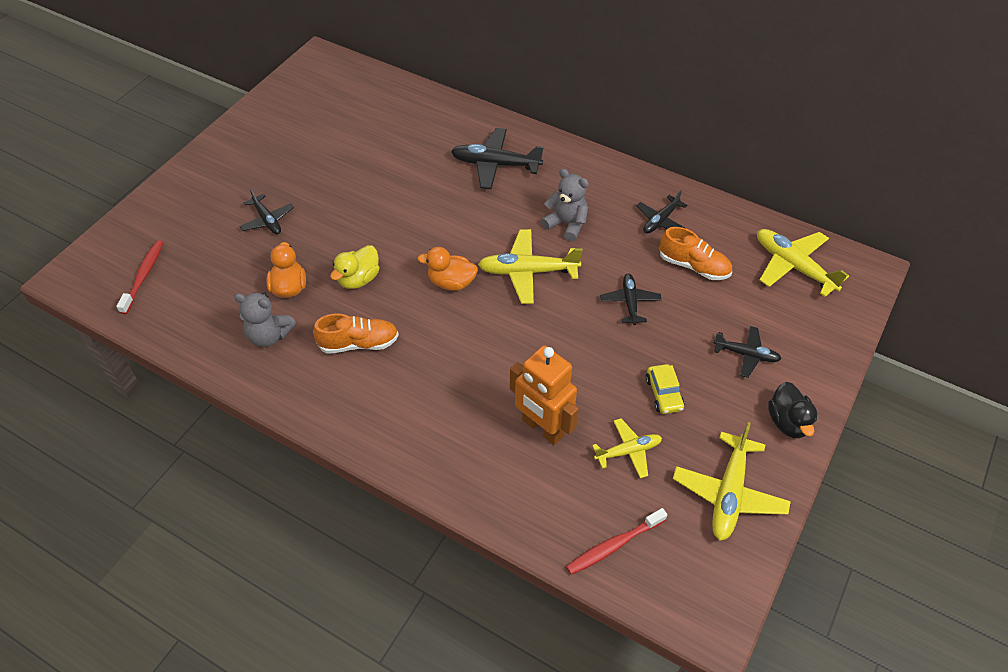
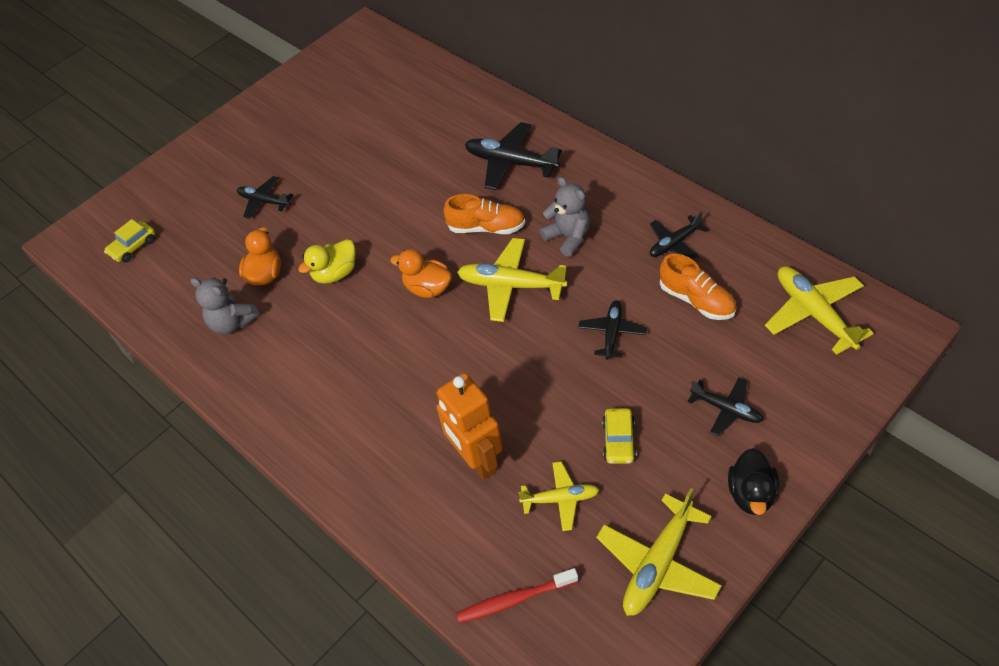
camera: 20 degrees right, 0 degrees up
red toothbrush [116,240,164,314] -> yellow car [104,219,155,263]
black plane [239,188,294,234] -> black plane turned 135 degrees clockwise [237,176,293,219]
orange shoe [313,313,399,354] -> orange shoe moved to [443,194,525,234]

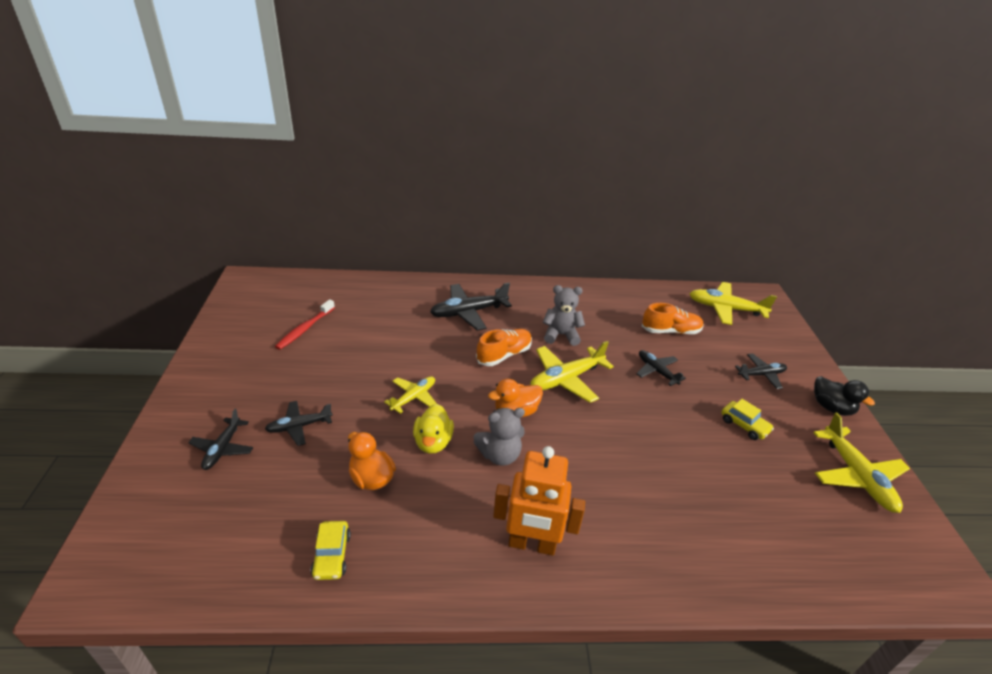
camera: 55 degrees left, 15 degrees down
yellow car [104,219,155,263] -> yellow car moved to [311,521,351,580]
grey teddy bear [190,278,260,334] -> grey teddy bear moved to [473,408,525,466]
orange robot [436,373,503,480] -> orange robot moved to [493,446,585,556]
red toothbrush [456,568,578,623] -> red toothbrush moved to [275,299,335,350]
yellow plane [518,461,599,531] -> yellow plane moved to [384,376,437,414]
black plane [650,211,708,260] -> black plane moved to [188,409,253,470]

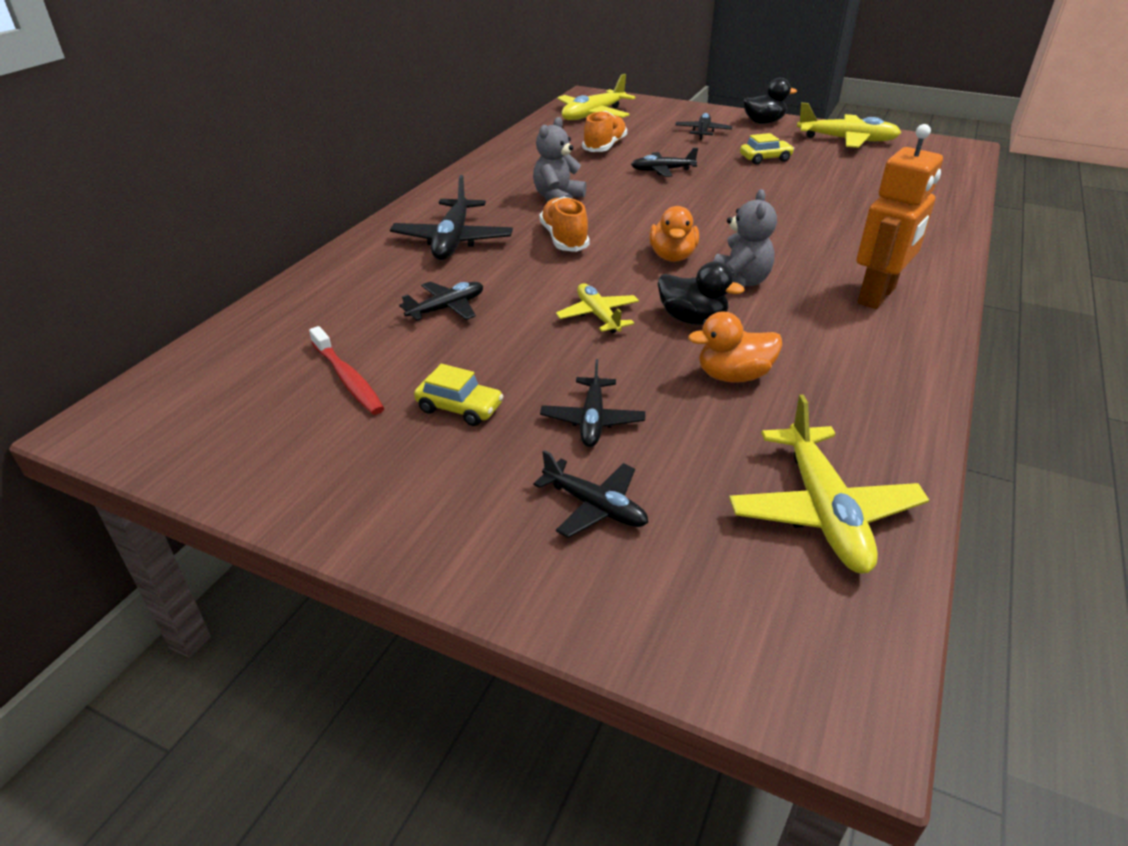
camera: 60 degrees left, 0 degrees up
yellow car [311,521,351,580] -> yellow car moved to [414,364,504,426]
yellow duck [413,404,454,454] -> black duck [658,262,744,325]
yellow plane [530,341,614,403] -> yellow plane moved to [729,394,929,574]
none -> black plane [399,282,483,320]

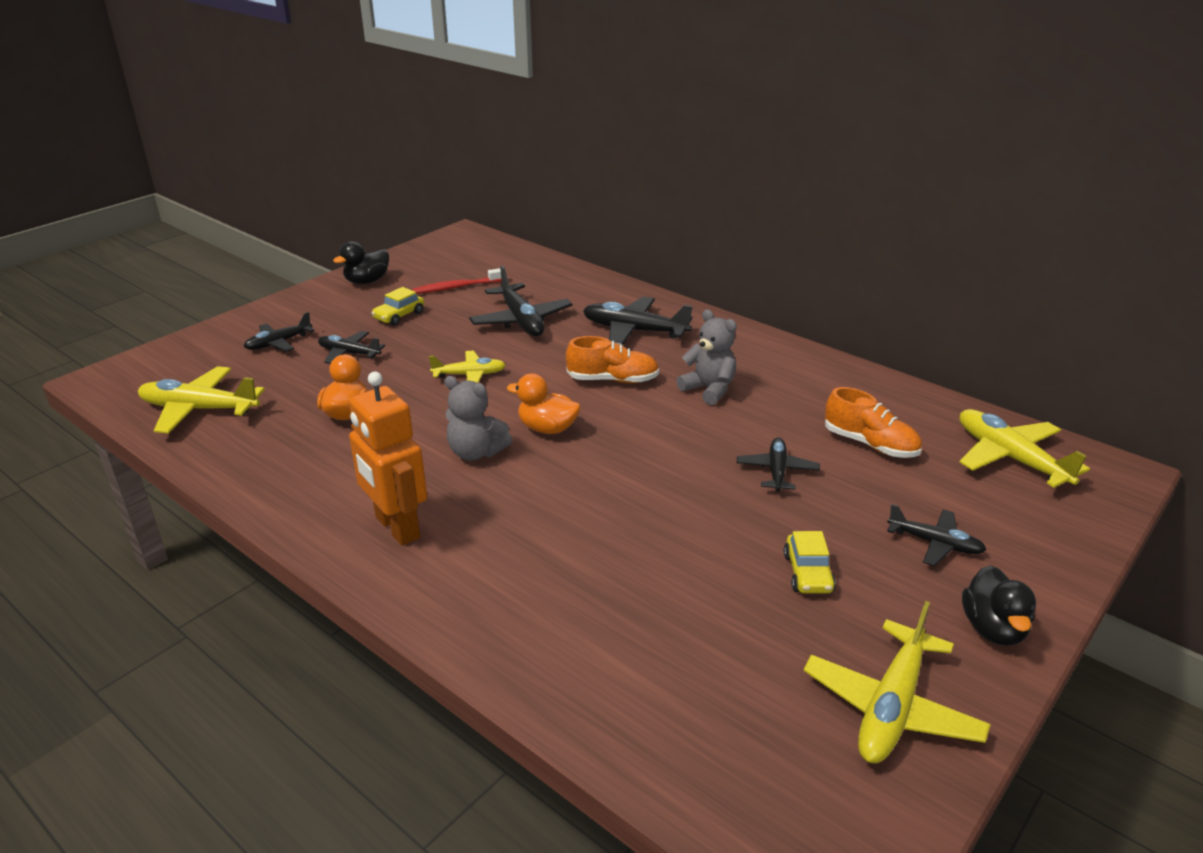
camera: 105 degrees right, 5 degrees down
black plane [399,282,483,320] -> black plane [469,265,573,336], size x1.63
black duck [658,262,744,325] -> black duck moved to [333,241,389,284]

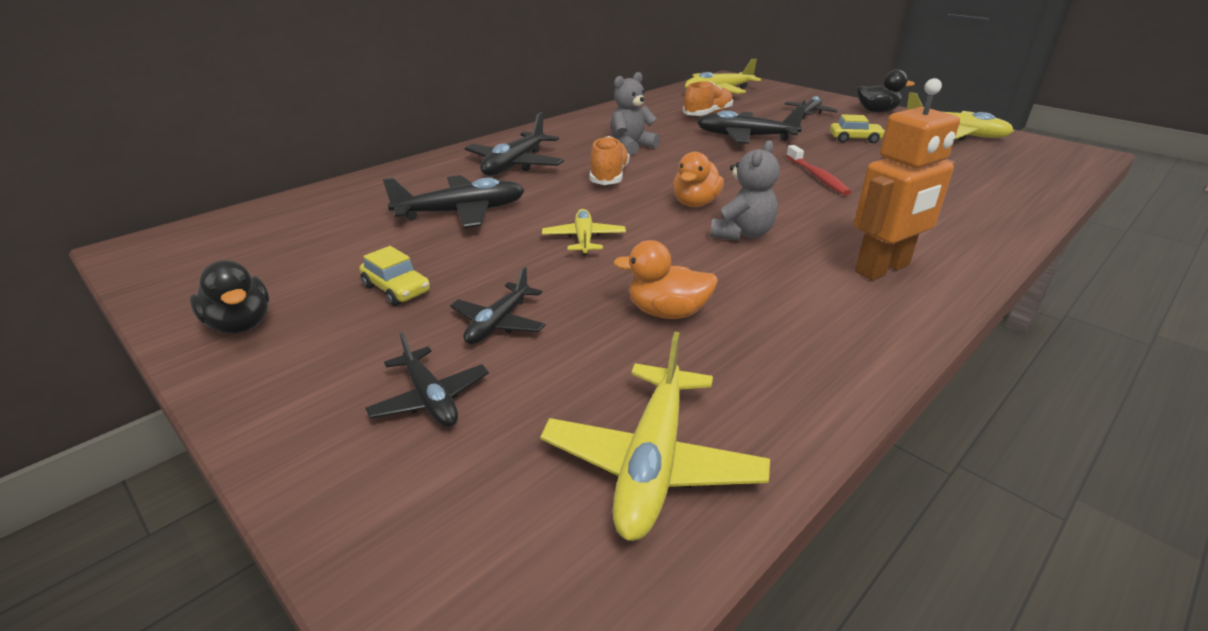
camera: 85 degrees left, 0 degrees up
red toothbrush [412,268,502,294] -> red toothbrush moved to [786,145,852,196]
black plane [737,437,820,492] -> black plane [697,106,805,144], size x1.63

